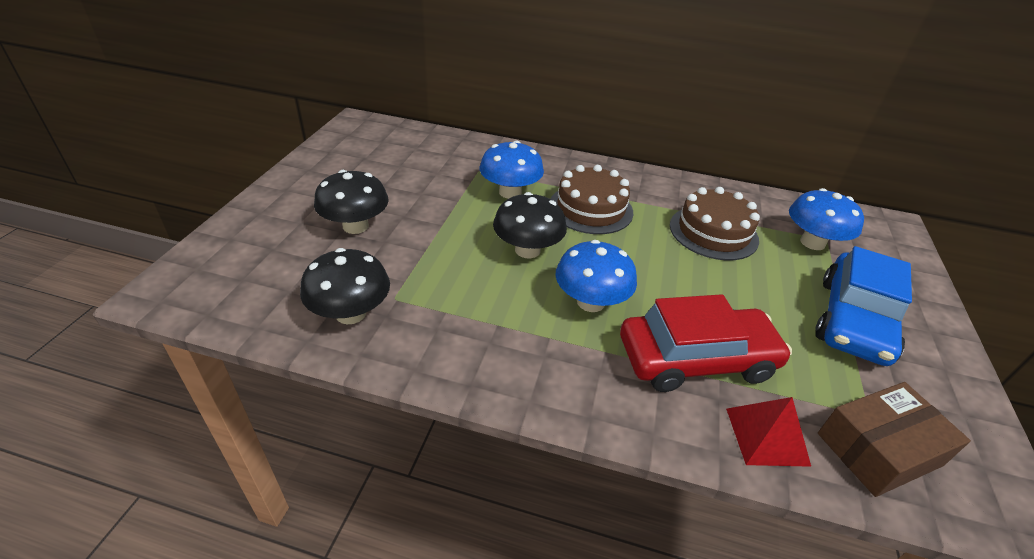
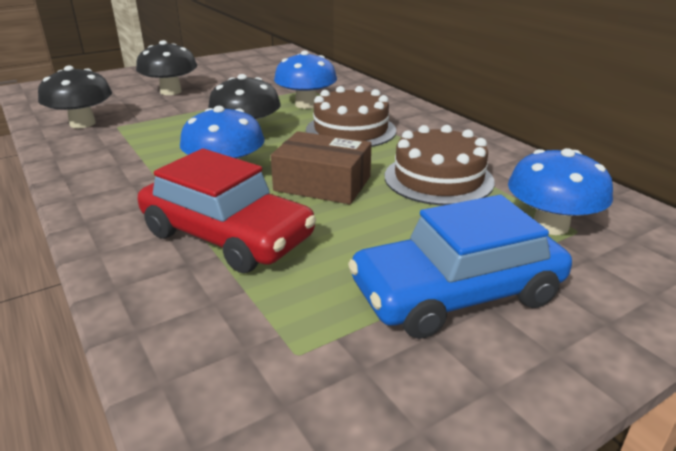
camera: 45 degrees right, 10 degrees down
red pyramid [726,397,811,467] -> none
brown box [818,382,971,497] -> brown box moved to [271,131,372,204]

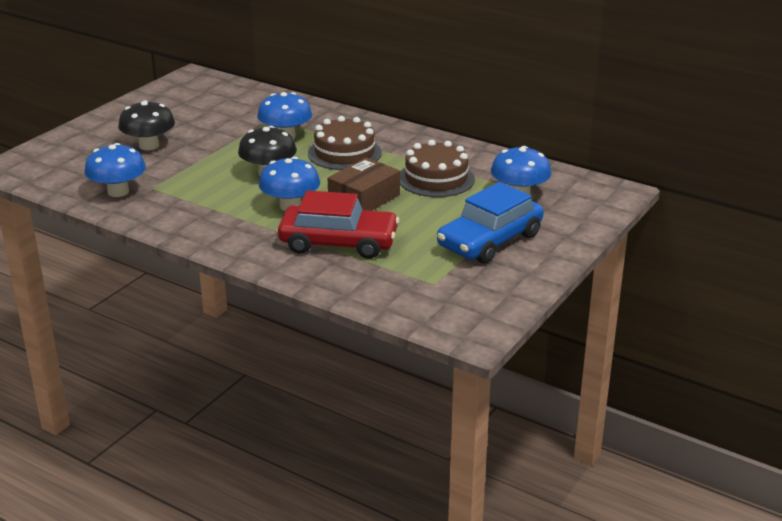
camera: 25 degrees left, 0 degrees up
black mushroom [38,66,112,128] -> blue mushroom [84,143,146,197]
brown box [271,131,372,204] -> brown box turned 45 degrees counterclockwise [328,158,400,211]

